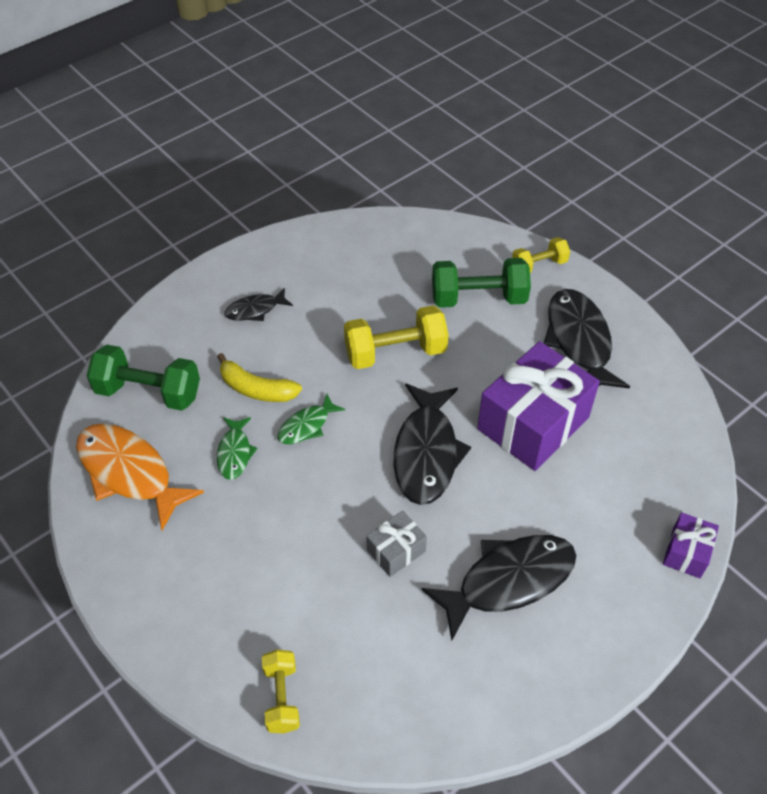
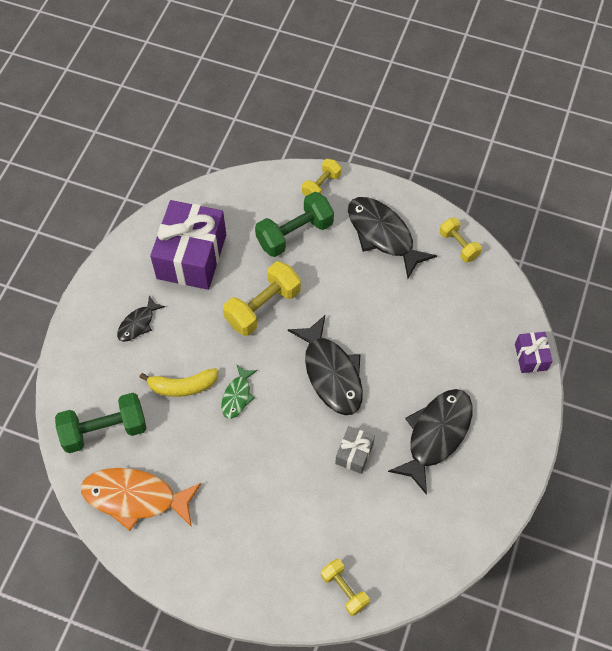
camera: 30 degrees left, 10 degrees up
green fish [217,417,257,480] -> none
purple gift [477,341,600,471] -> purple gift moved to [150,200,226,290]
none -> yellow dumbbell [440,218,482,262]

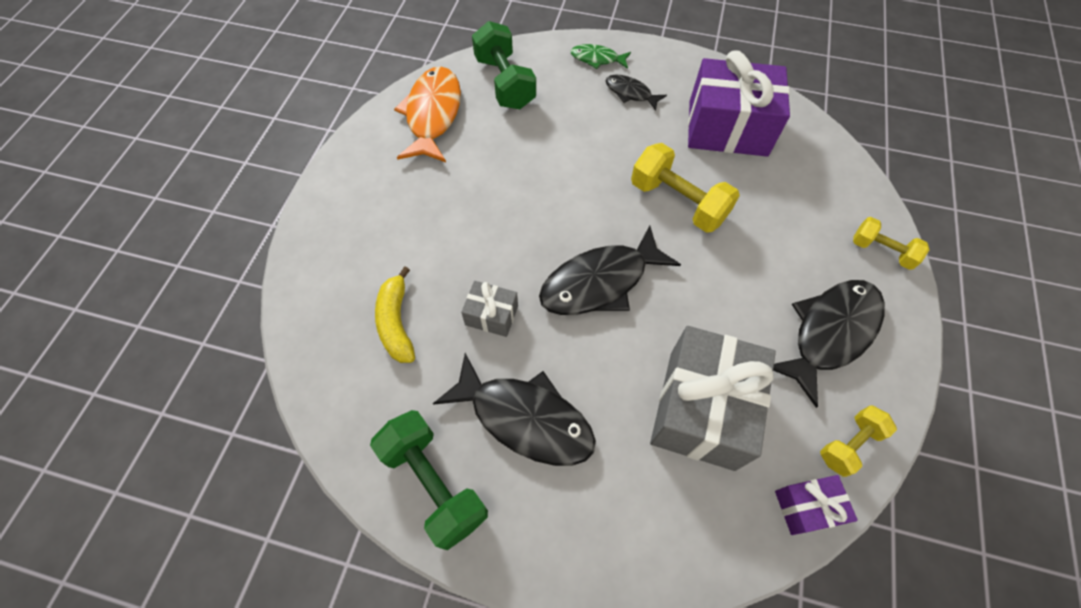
camera: 85 degrees right, 0 degrees up
yellow banana [139,368,219,397] -> yellow banana moved to [375,266,415,363]
green fish [221,364,257,419] -> green fish moved to [571,44,631,69]
green dumbbell [255,192,334,257] -> green dumbbell moved to [370,410,488,550]
yellow dumbbell [321,559,370,616] -> none
purple gift [515,332,552,373] -> purple gift moved to [775,475,858,535]
none -> grey gift [650,326,776,471]

